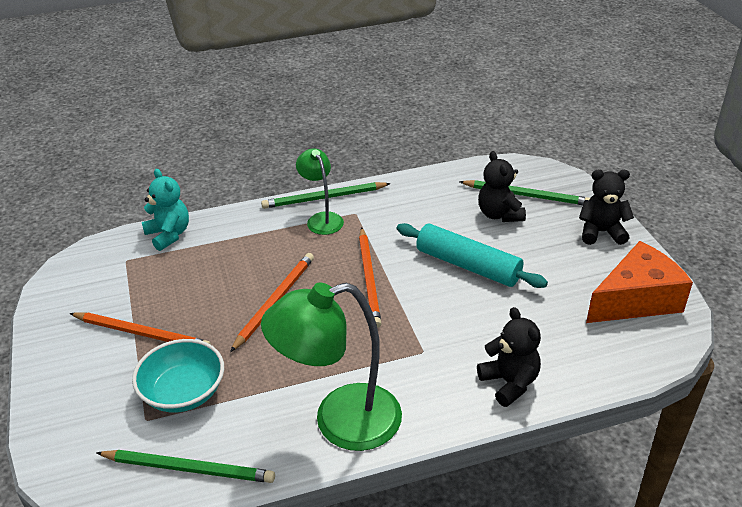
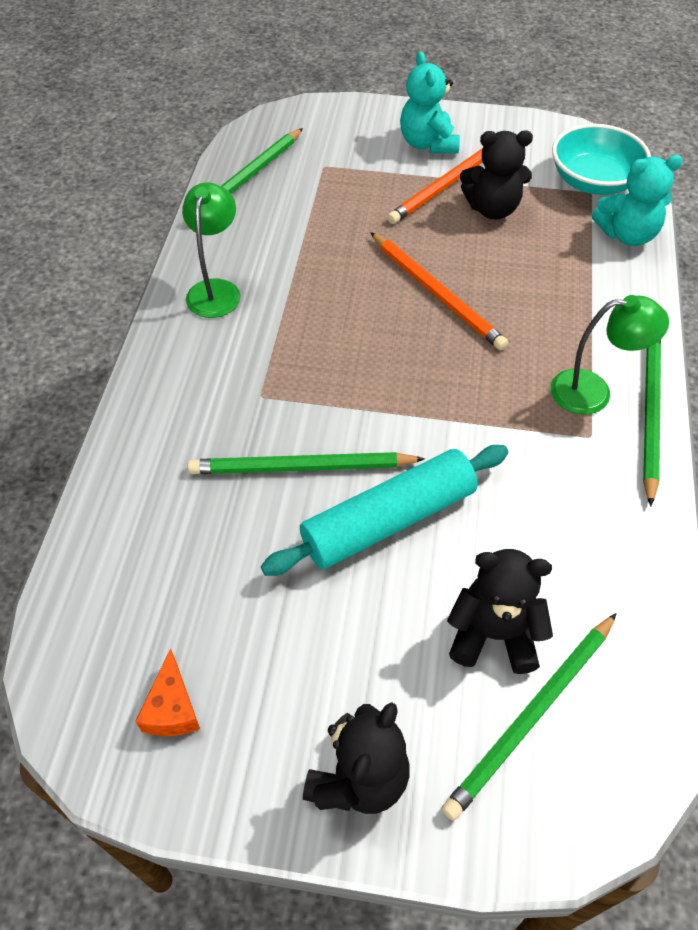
camera: 115 degrees right, 15 degrees up
turquoise bowl [132,339,224,413] -> turquoise bowl moved to [552,124,651,195]
green lamp [261,283,402,451] -> green lamp [182,182,241,318], size x0.56
orange pencil [359,227,382,328] -> none
black teddy bear [477,307,541,407] -> black teddy bear moved to [460,130,533,219]
orange cheese [586,241,693,323] -> orange cheese [135,648,200,736], size x0.44
none -> green pencil [187,452,425,474]
none -> turquoise teddy bear [400,51,460,153]

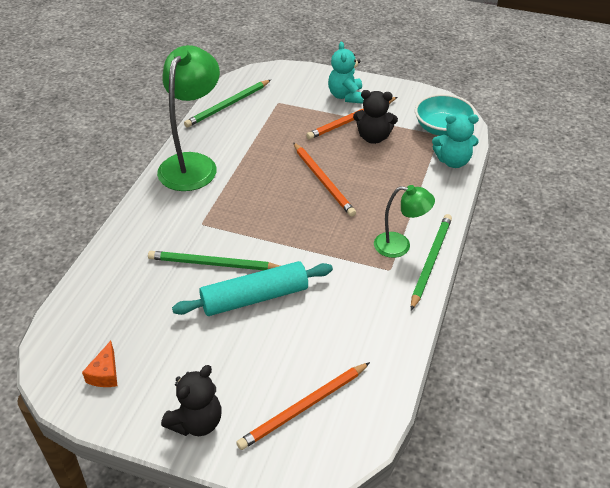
camera: 10 degrees right, 10 degrees down
green lamp [182,182,241,318] -> green lamp [157,45,220,191], size x1.80
green pencil [442,613,617,821] -> orange pencil [236,362,370,450]
black teddy bear [447,549,553,674] -> none

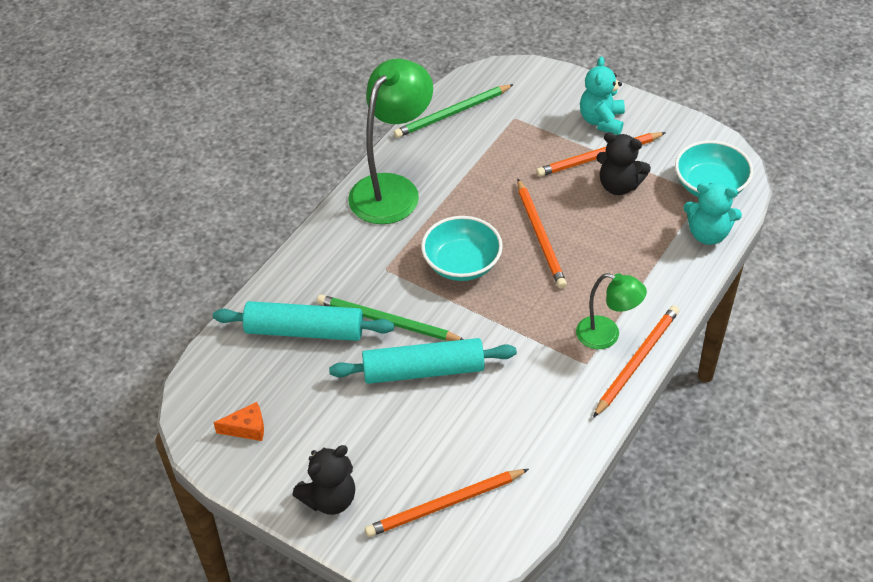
camera: 15 degrees right, 5 degrees up
orange cheese [82,341,117,387] -> orange cheese turned 120 degrees counterclockwise [213,402,264,441]
green pencil [411,214,452,310] -> orange pencil [593,305,679,418]
none -> turquoise rolling pin [213,301,394,341]
none -> turquoise bowl [421,216,503,281]

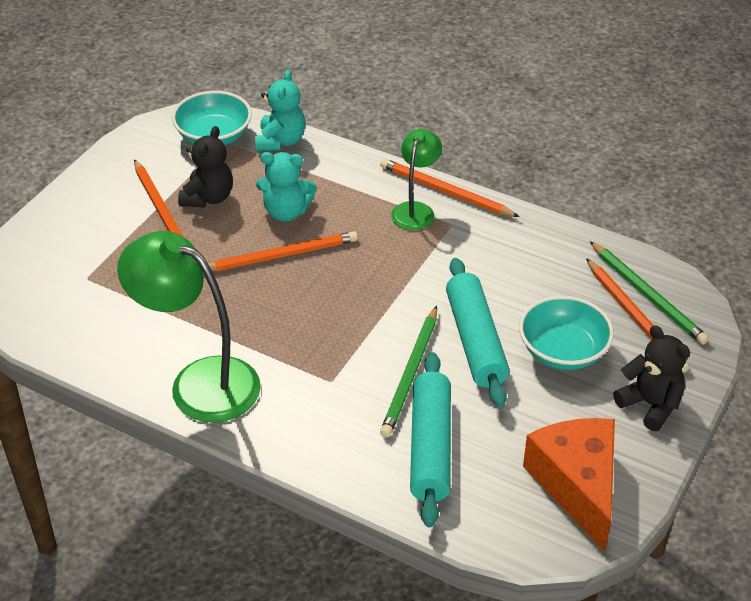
camera: 95 degrees left, 5 degrees down
orange cheese [213,402,264,441] -> orange cheese [523,418,615,552], size x2.28
green pencil [394,84,514,138] -> green pencil moved to [590,241,709,345]
turquoise bowl [421,216,503,281] -> turquoise bowl moved to [519,296,614,370]
turquoise teddy bear [580,57,625,135] -> turquoise teddy bear moved to [256,152,317,222]

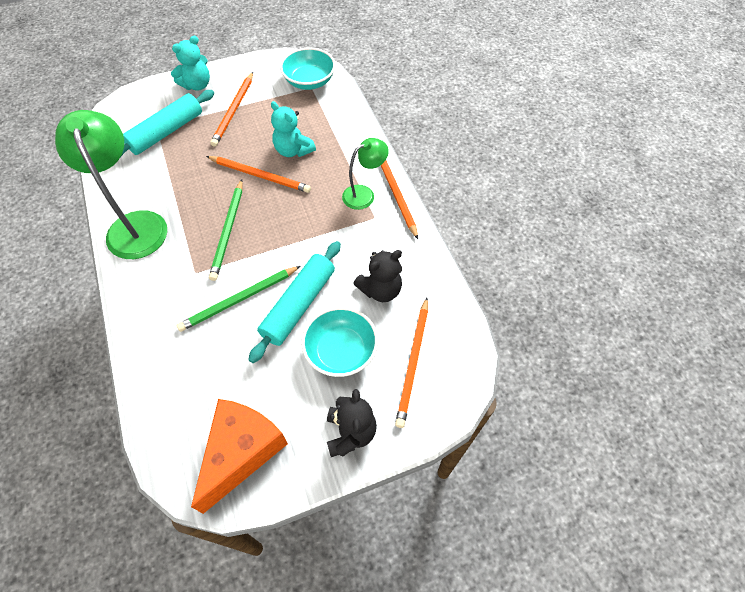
camera: 40 degrees right, 15 degrees up
black teddy bear [178,126,233,208] -> black teddy bear moved to [353,250,402,302]
turquoise teddy bear [255,70,305,151] -> turquoise teddy bear moved to [171,36,210,91]
turquoise rolling pin [410,352,451,527] -> turquoise rolling pin moved to [121,90,214,156]
green pencil [590,241,709,345] -> green pencil moved to [209,179,243,281]

